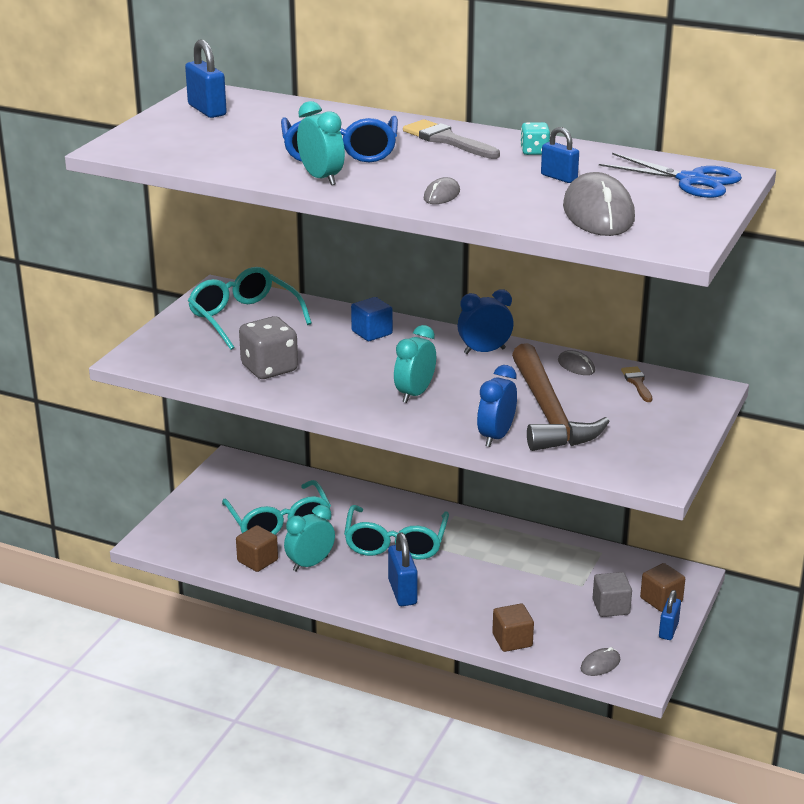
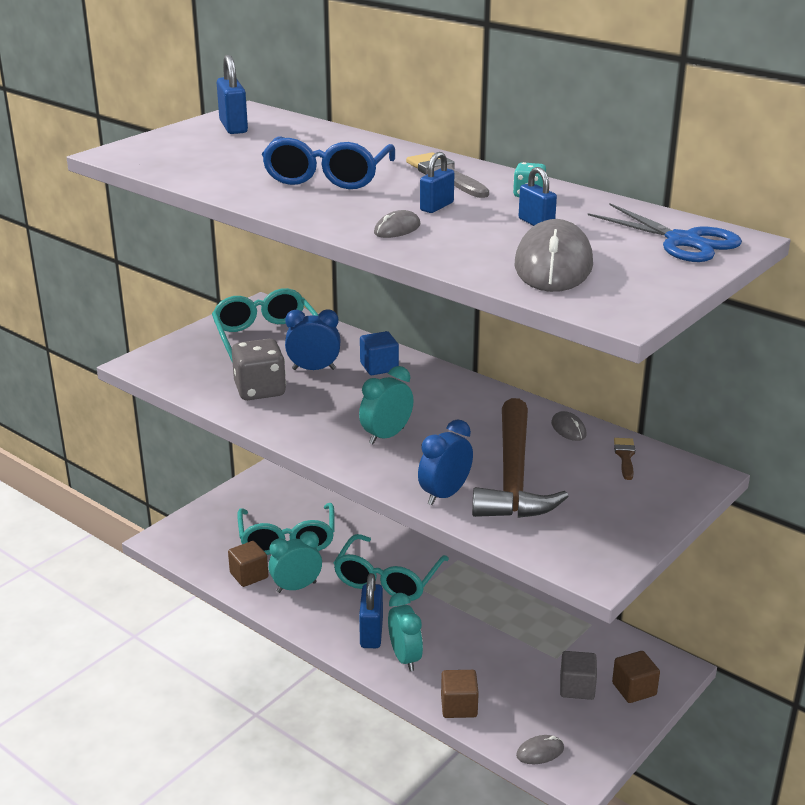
camera: 15 degrees right, 0 degrees up
turquoise clock [297,101,345,185] -> turquoise clock moved to [388,593,423,672]
blue clock [458,289,514,354] -> blue clock moved to [285,309,340,370]
blue padlock [659,590,681,640] -> blue padlock moved to [420,152,454,213]

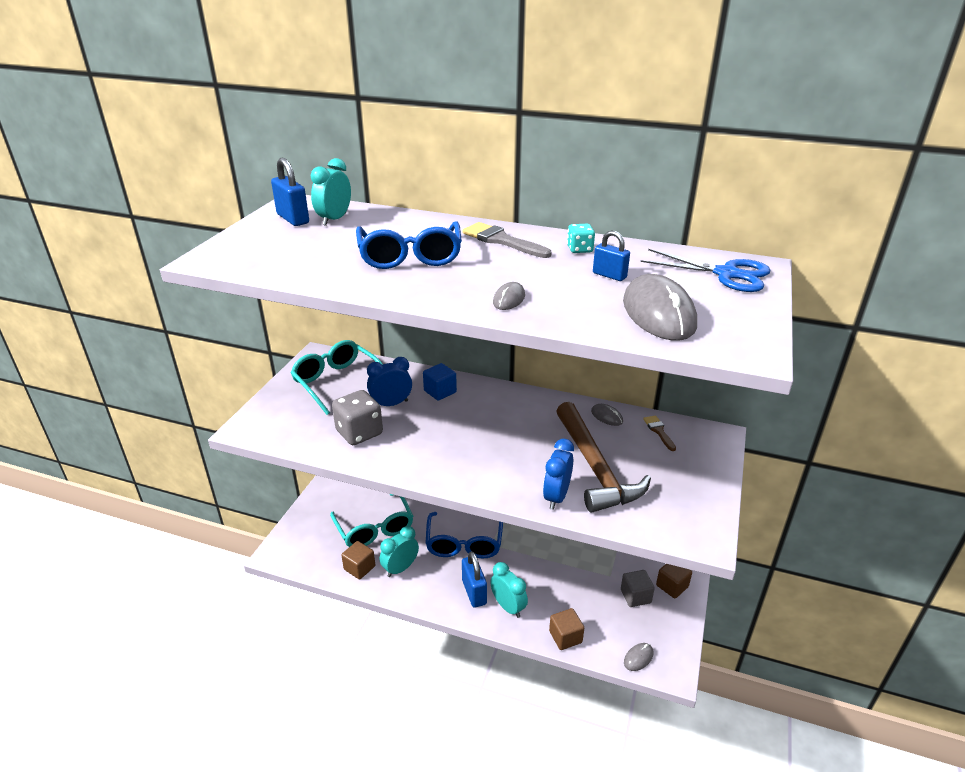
camera: 20 degrees left, 5 degrees up
turquoise glasses [333,534,449,601] -> blue glasses [426,512,503,558]
turquoise clock [359,366,414,444] -> turquoise clock moved to [311,158,351,226]
blue padlock [420,152,454,213] -> none

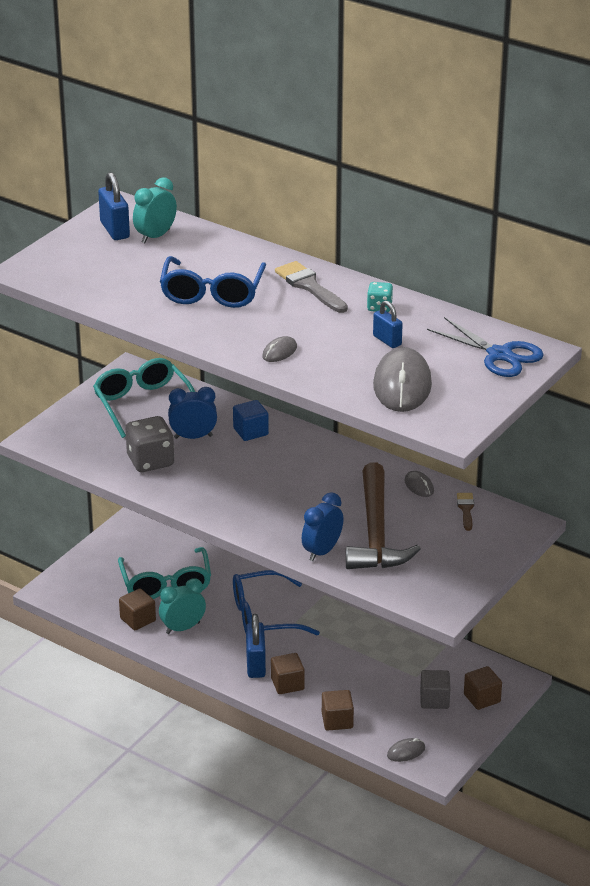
camera: 15 degrees right, 0 degrees up
blue glasses [426,512,503,558] -> blue glasses turned 60 degrees clockwise [233,570,320,635]
turquoise clock [490,562,528,618] -> brown cube [271,653,305,694]

